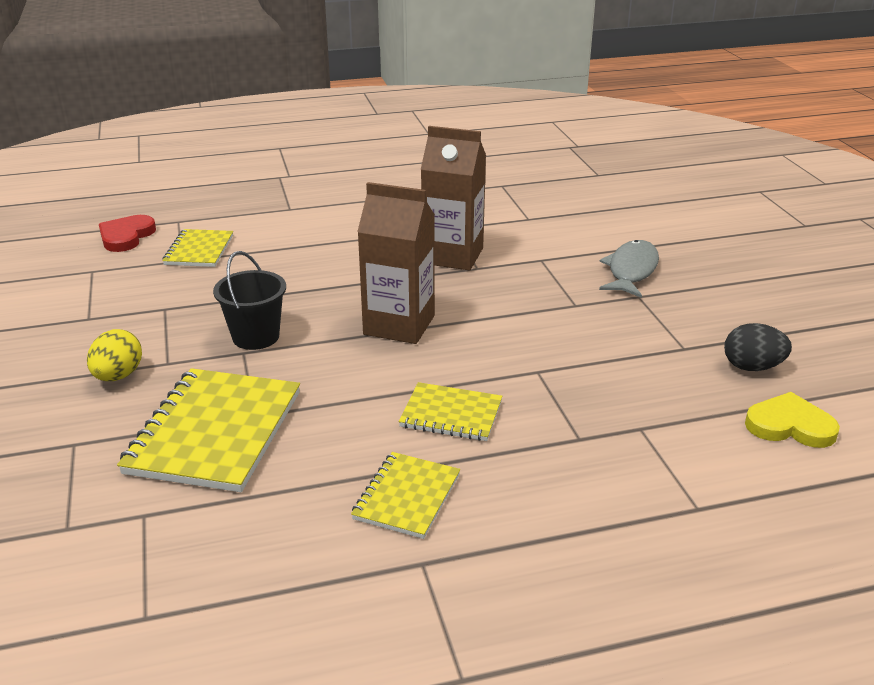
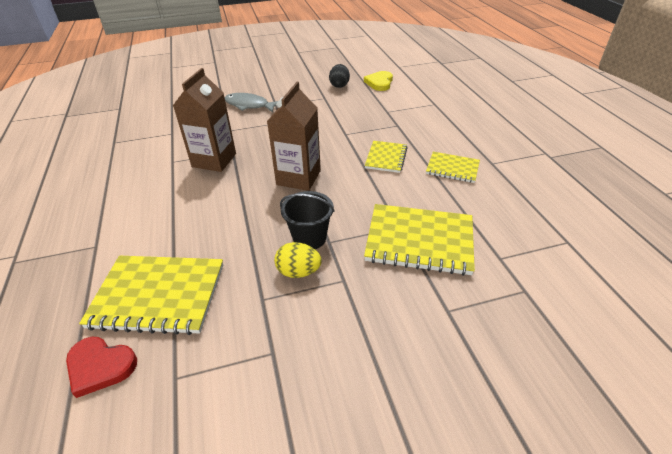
camera: 90 degrees left, 10 degrees up
yellow egg [87,329,142,381] -> yellow egg moved to [274,242,322,278]
yellow notebook [162,229,233,267] -> yellow notebook [79,256,223,335], size x1.77

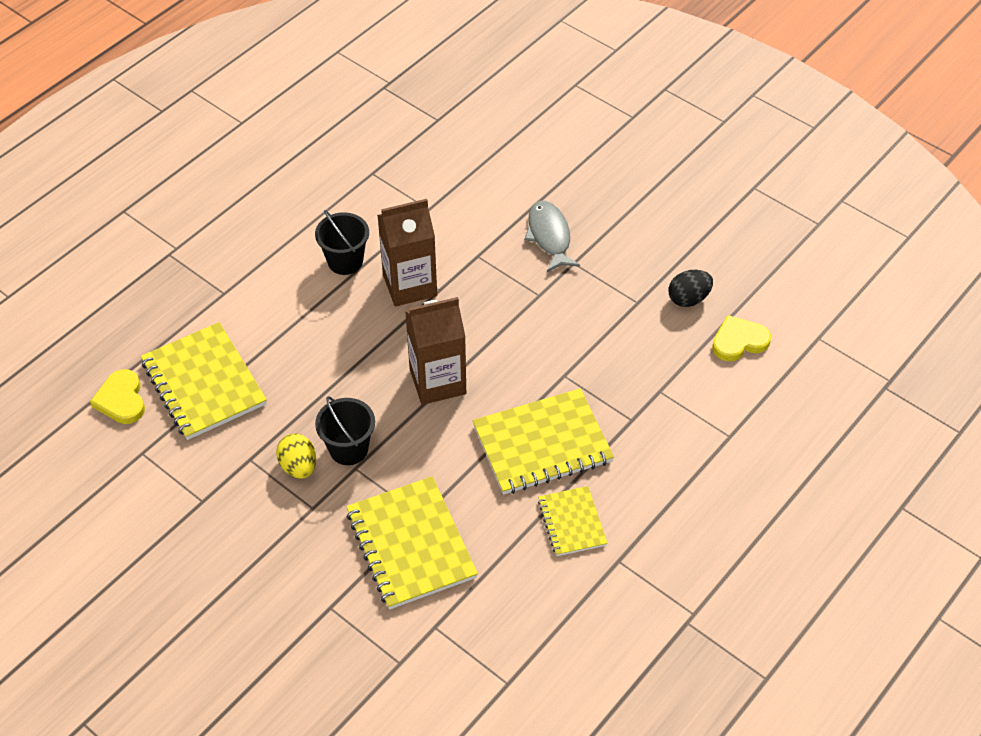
camera: 55 degrees right, 10 degrees up
red heart [66,337,137,398] -> yellow heart [90,369,145,424]
yellow notebook [365,141,408,173] -> yellow notebook [473,388,614,495], size x1.77
none -> black bucket [315,210,369,275]

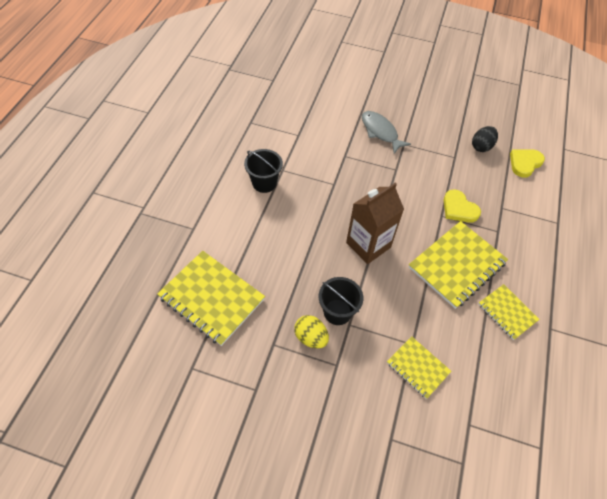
camera: 25 degrees left, 5 degrees up
yellow heart [90,369,145,424] -> yellow heart moved to [444,189,481,223]
yellow notebook [346,476,478,610] -> yellow notebook [387,336,451,399], size x0.57
brown carton [377,199,437,307] -> none

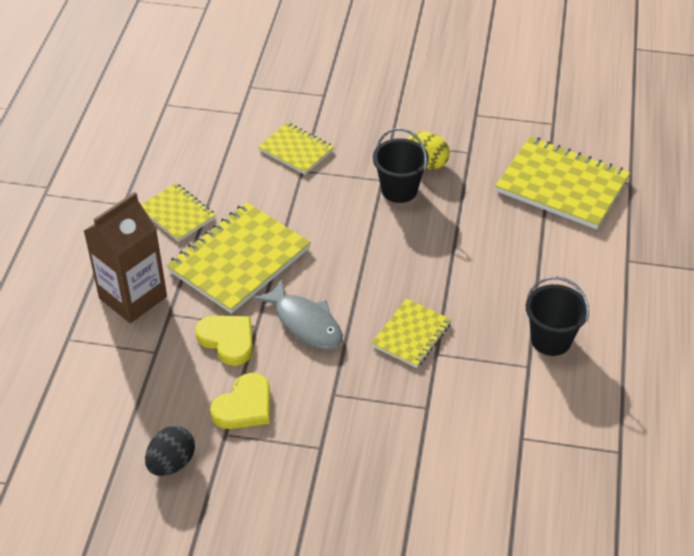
camera: 175 degrees right, 10 degrees down
brown carton [346,182,404,264] -> brown carton moved to [84,192,167,323]
grey fish [362,111,411,154] -> grey fish moved to [253,279,343,349]
yellow heart [510,149,545,178] -> yellow heart moved to [210,373,270,429]
none -> yellow notebook [371,299,452,368]

